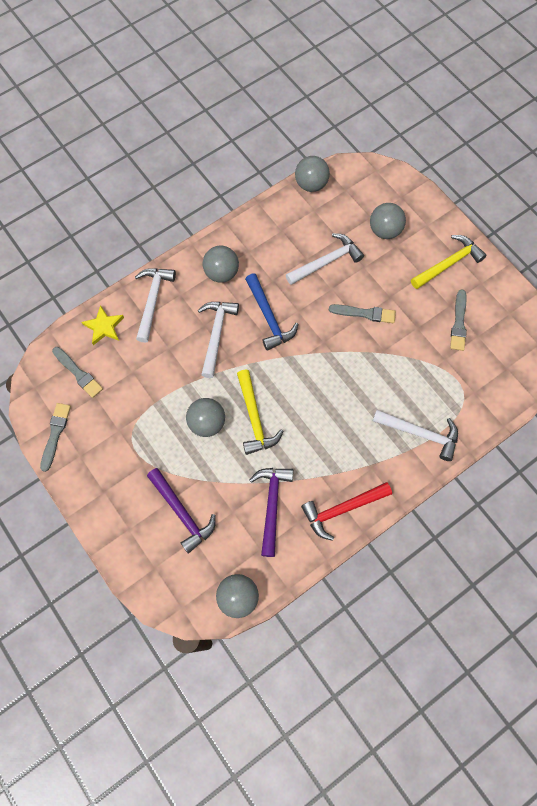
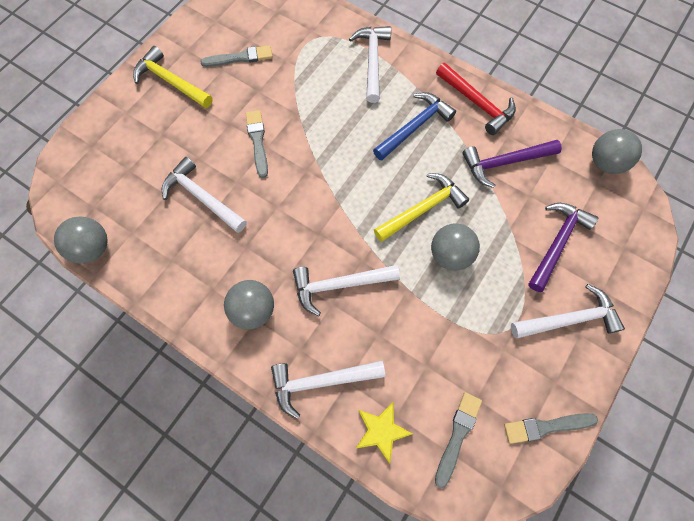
camera: 110 degrees left, 0 degrees up
blue hammer [245,273,298,351] -> blue hammer moved to [373,92,456,161]
grey ball [370,203,406,239] -> none
none -> white hammer [511,284,625,338]

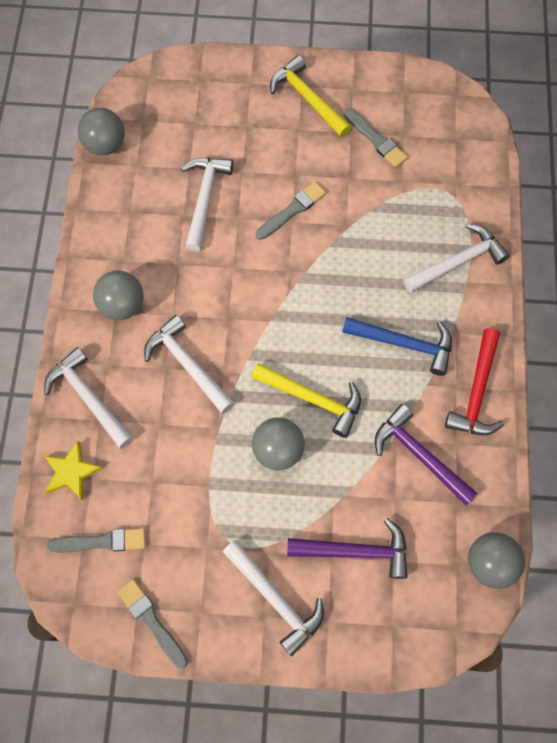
camera: 60 degrees right, 0 degrees up
yellow hammer [133,46,213,108] -> yellow hammer turned 45 degrees counterclockwise [270,55,351,137]

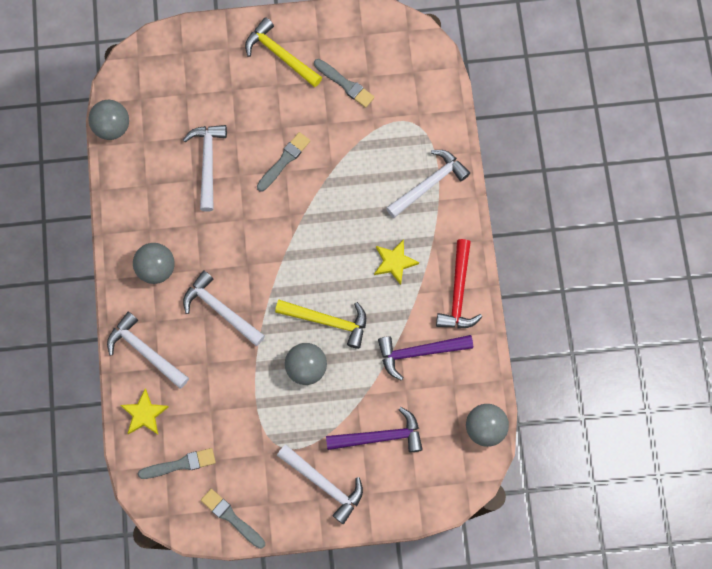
camera: 10 degrees left, 5 degrees up
blue hammer [342,317,452,376] -> yellow star [374,239,419,285]
purple hammer [375,404,477,505] -> purple hammer turned 45 degrees counterclockwise [378,335,473,380]

